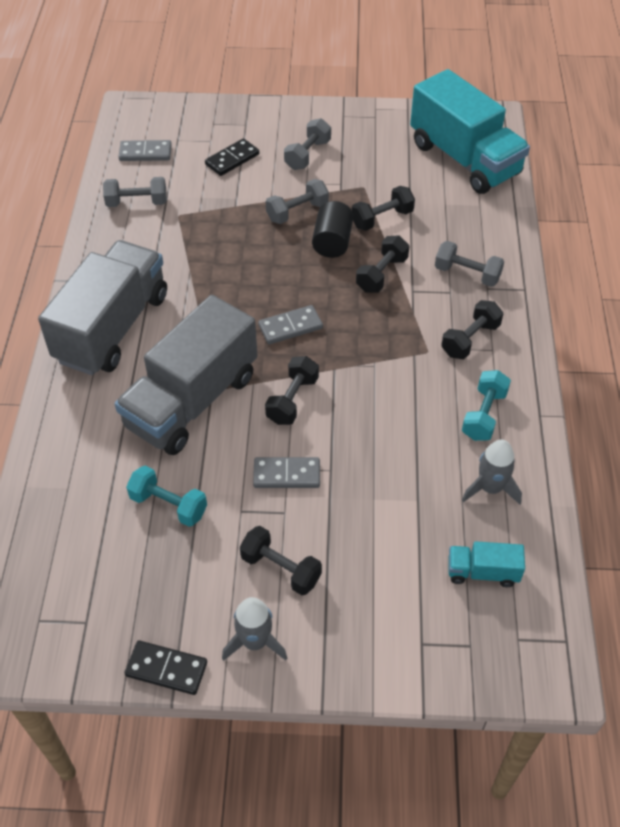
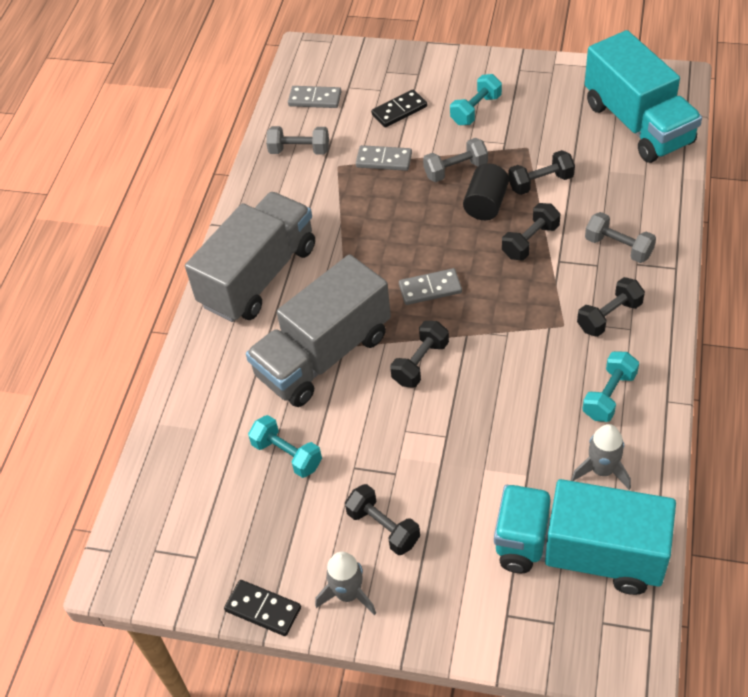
camera: 15 degrees right, 0 degrees up
grey domino [253,457,320,488] -> grey domino moved to [356,145,412,171]
grey dumbbell [284,118,331,170] -> turquoise dumbbell [450,74,502,125]
turquoise truck [448,541,525,587] -> turquoise truck [494,479,676,595], size x2.32

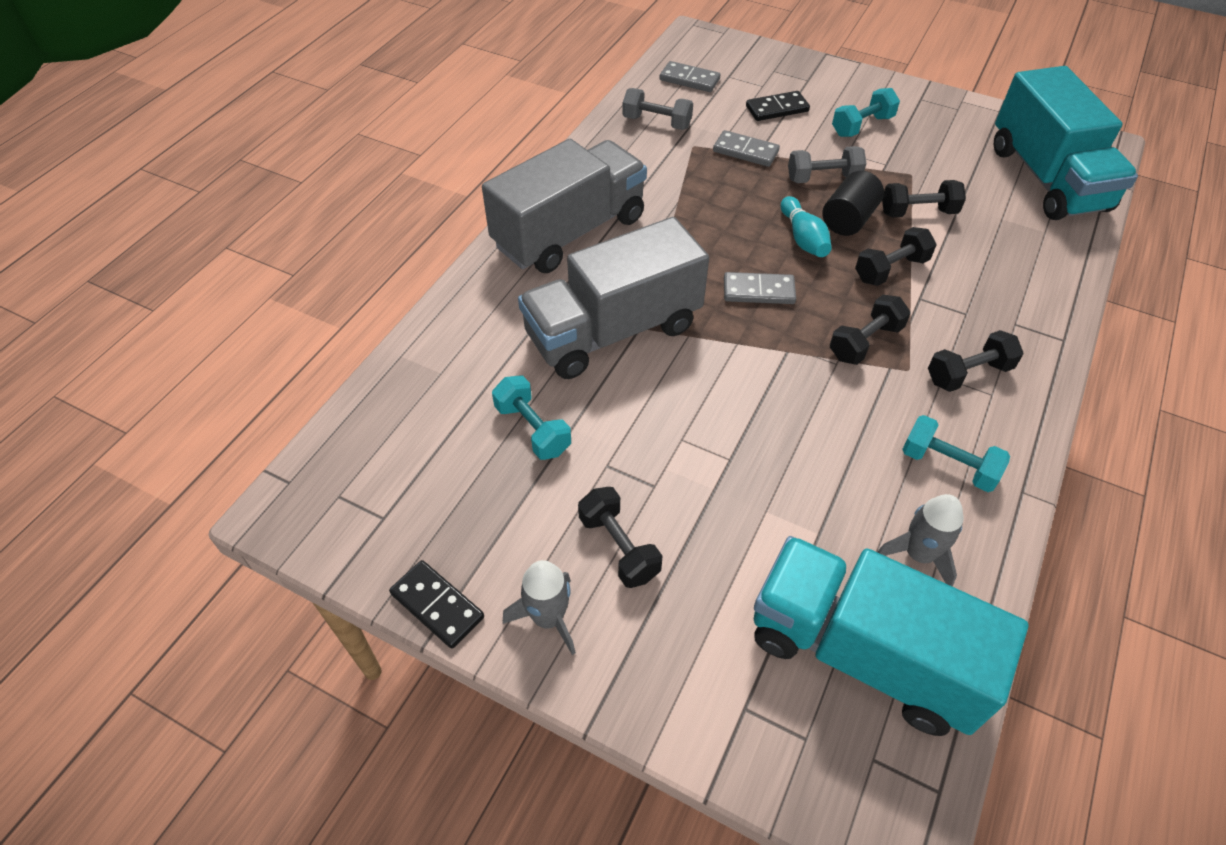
camera: 10 degrees right, 0 degrees up
black dumbbell [390,321,449,388] -> black dumbbell moved to [830,295,911,365]
turquoise dumbbell [582,351,639,422] -> turquoise dumbbell turned 75 degrees clockwise [902,415,1010,492]
grey dumbbell [585,212,656,263] -> none
none -> turquoise bowling pin [781,196,832,257]

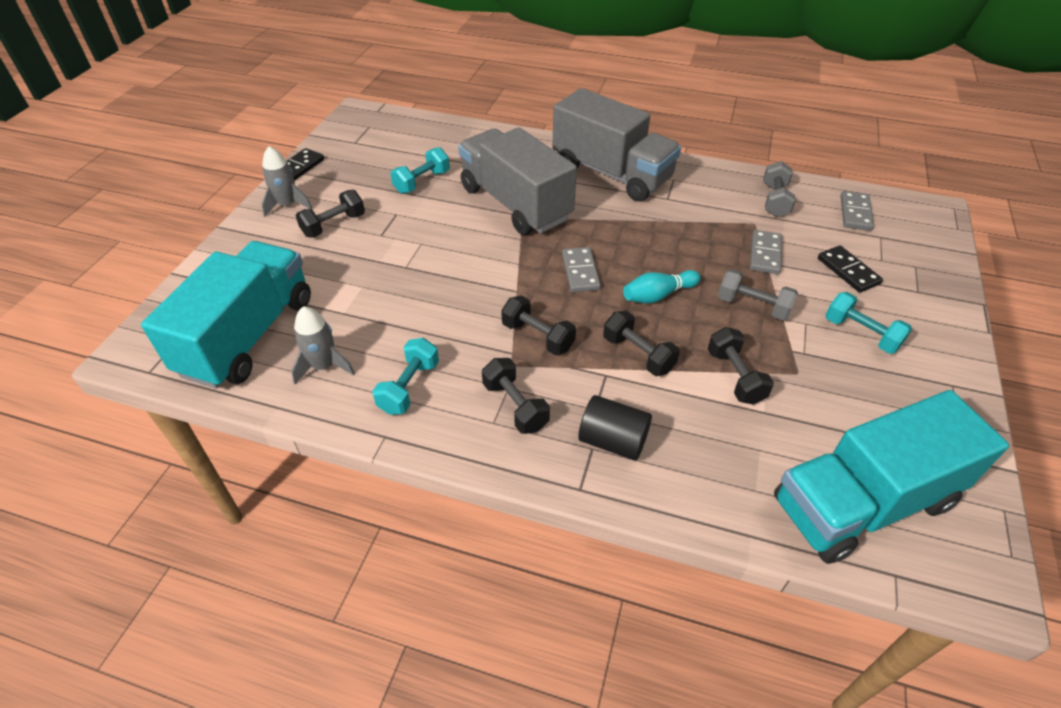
camera: 80 degrees right, 5 degrees down
grey dumbbell [788,146,866,183] -> grey dumbbell turned 45 degrees counterclockwise [718,269,798,320]
black cylinder [822,171,884,236] -> black cylinder moved to [578,395,652,461]

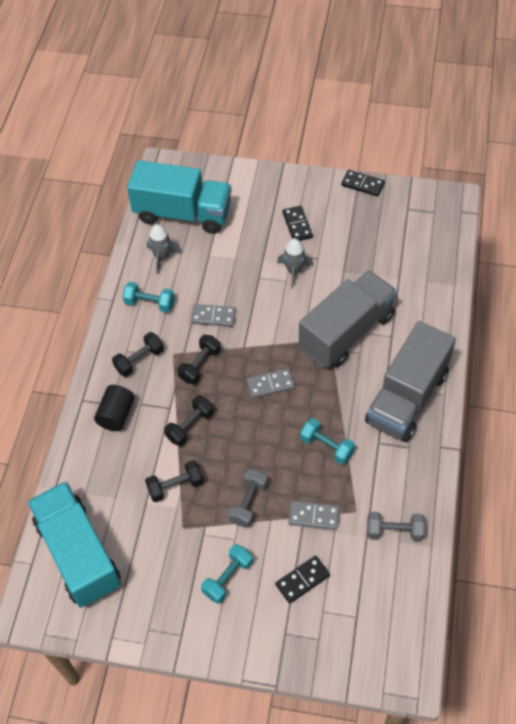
camera: 85 degrees right, 10 degrees up
grey rocket [261,146,313,217] -> grey rocket moved to [277,238,314,289]
black dumbbell [296,190,365,238] -> black domino [282,206,313,241]
turquoise dumbbell [390,147,450,194] -> turquoise dumbbell moved to [300,418,355,465]
turquoise bowling pin [623,270,701,303] -> none
grey domino [841,191,874,231] -> grey domino moved to [191,304,236,327]

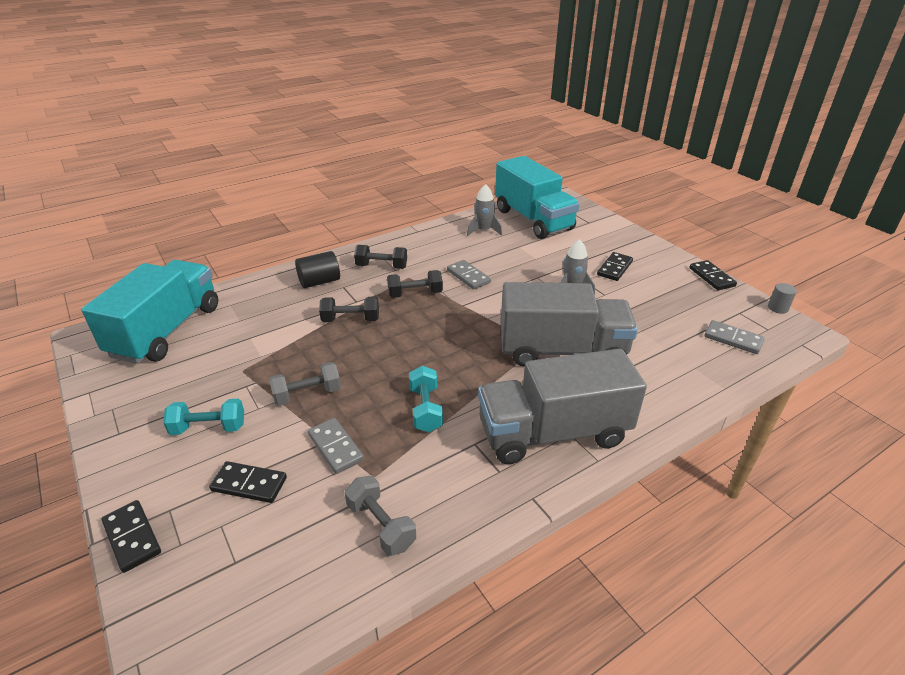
camera: 45 degrees right, 20 degrees down
turquoise dumbbell [122,282,175,312] -> none
black dumbbell [145,460,203,502] -> none
grey domino [246,369,295,399] -> grey domino moved to [704,320,765,354]
none -> black domino [102,500,161,573]
none -> grey cylinder [768,283,797,314]

